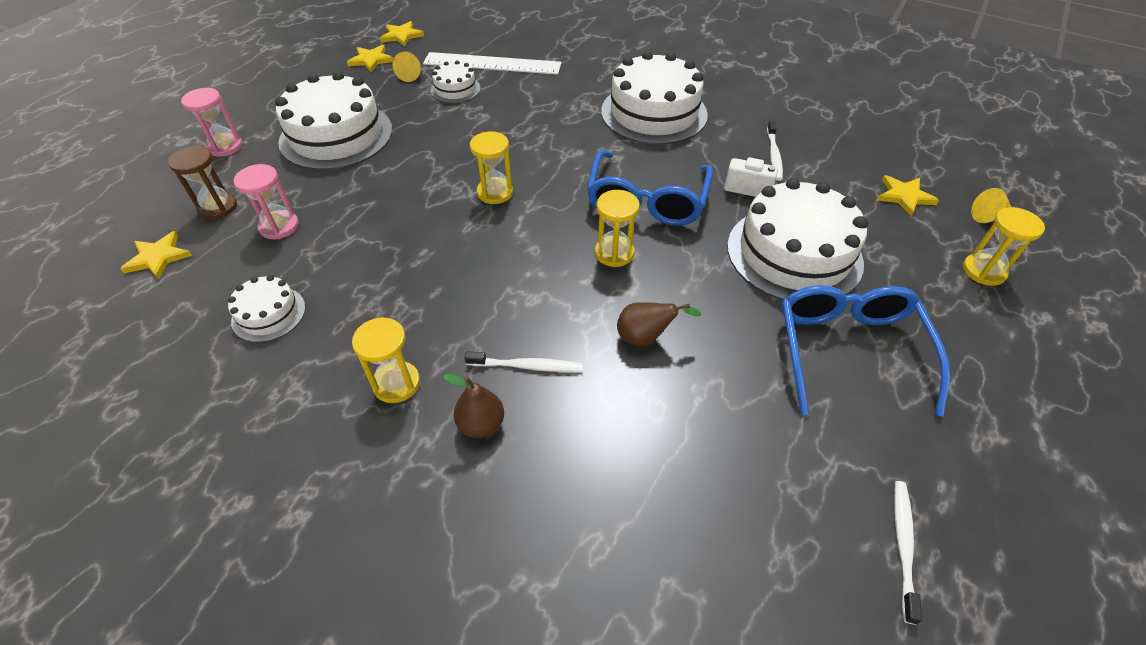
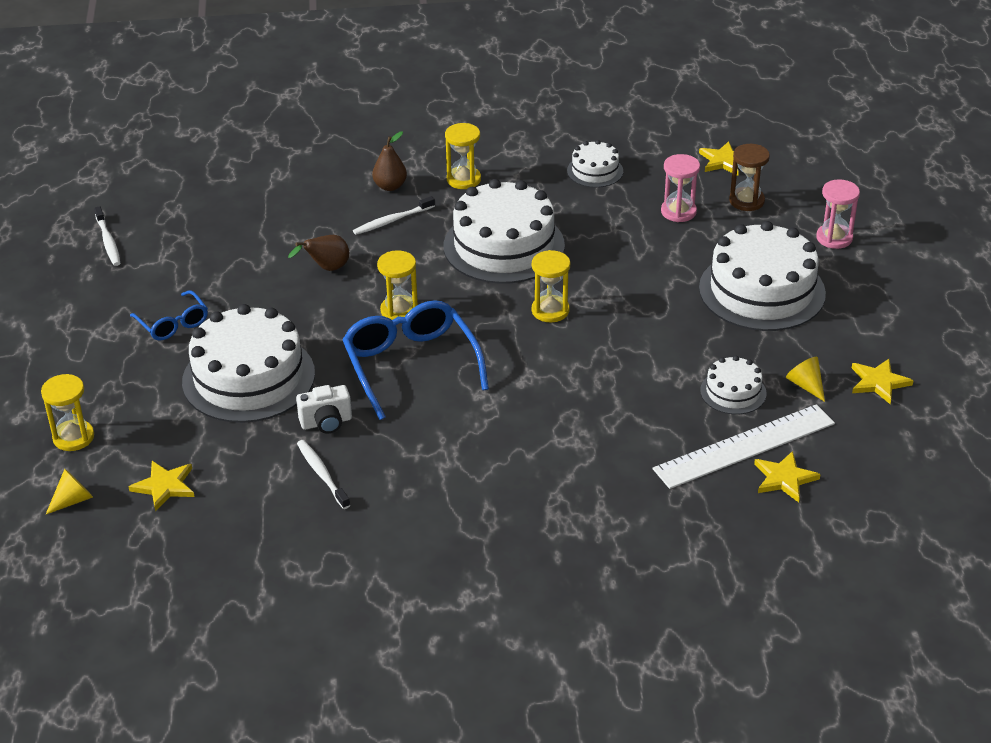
camera: 145 degrees right, 10 degrees down
yellow star [380,21,424,47] -> yellow star moved to [754,451,821,503]
white cake [601,51,708,145] -> white cake moved to [444,179,565,284]
blue glasses [781,285,950,417] -> blue glasses [130,290,208,340], size x0.55

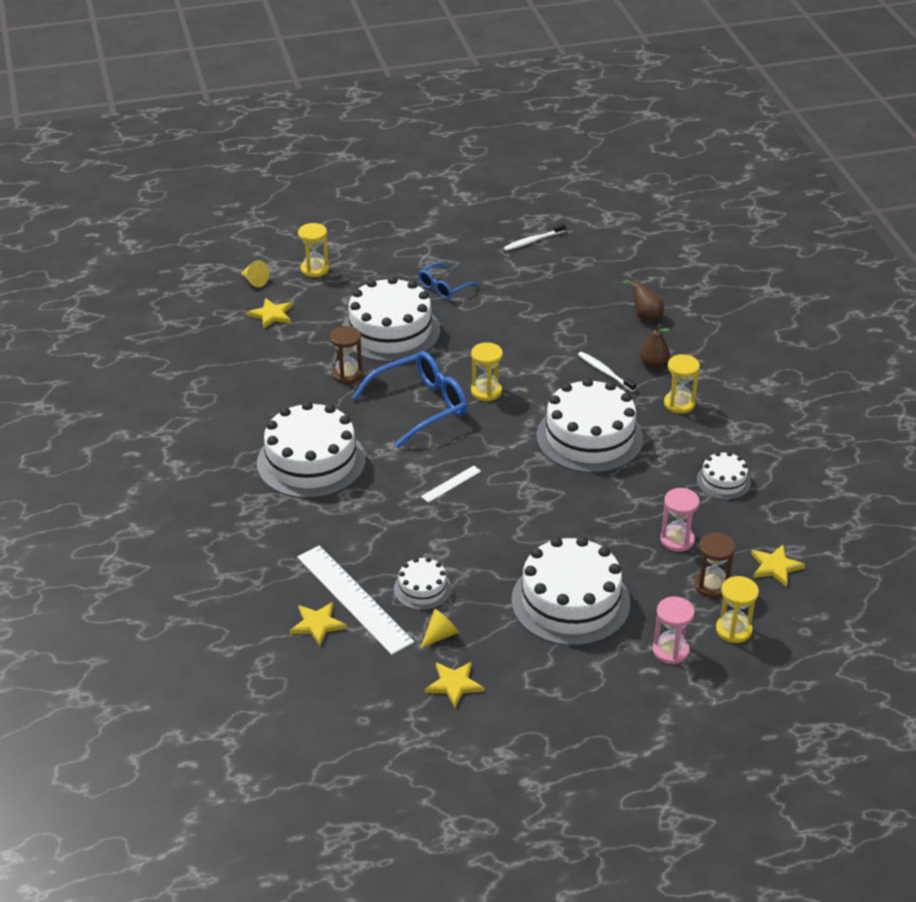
camera: 80 degrees right, 0 degrees up
brown pear [288,235,349,271] -> brown pear moved to [622,276,664,322]
white camera [296,385,352,434] -> brown hourglass [330,326,363,384]
white toothbrush [297,440,350,509] -> none
yellow hourglass [532,250,570,322] -> yellow hourglass moved to [716,576,759,643]
none -> white cake [257,401,366,499]
none -> white ruler [421,465,481,503]

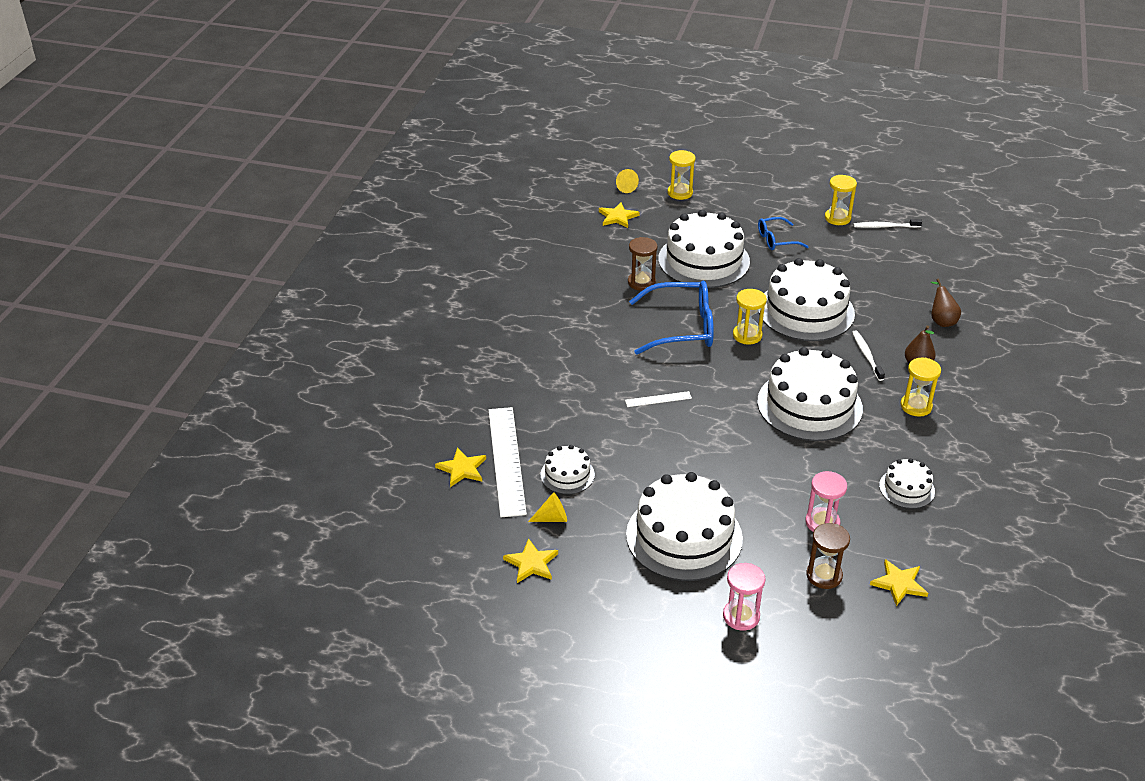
camera: 30 degrees right, 0 degrees up
white cake [257,401,366,499] -> white cake moved to [759,258,855,341]
yellow hourglass [716,576,759,643] -> yellow hourglass moved to [825,175,857,225]

